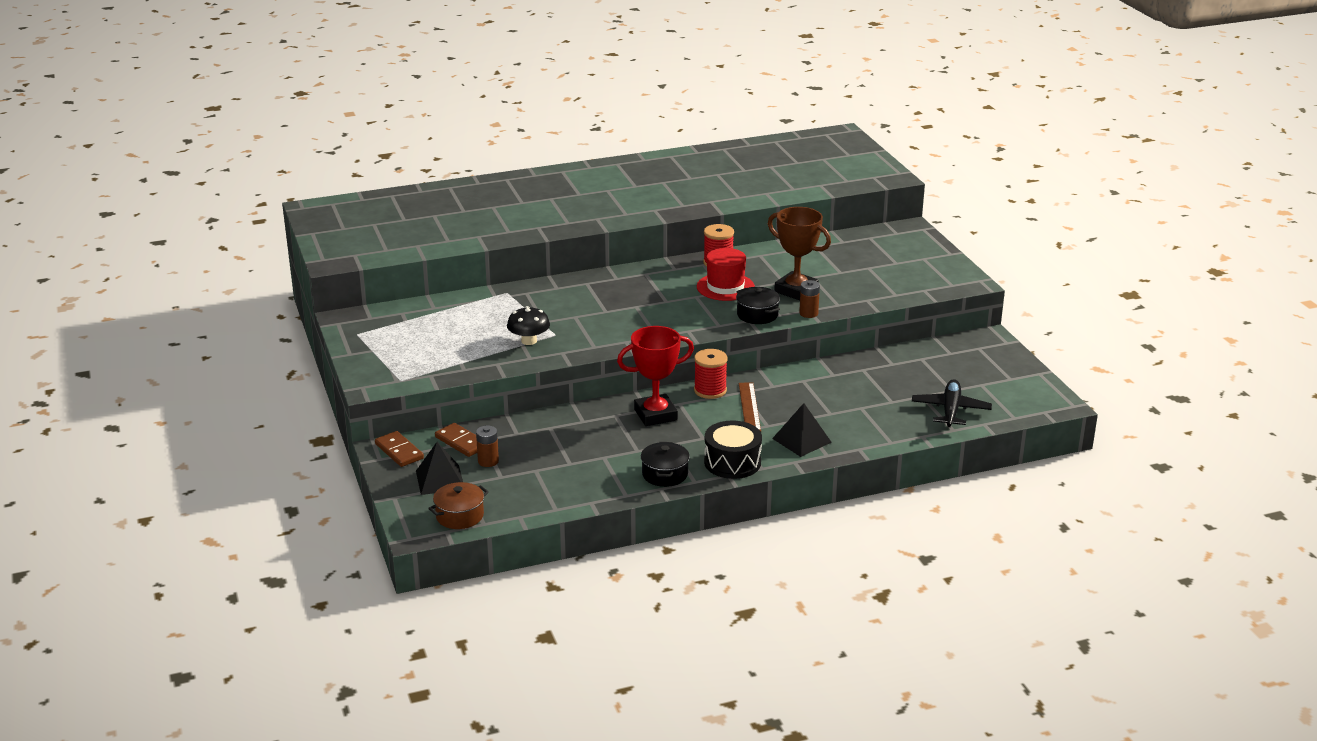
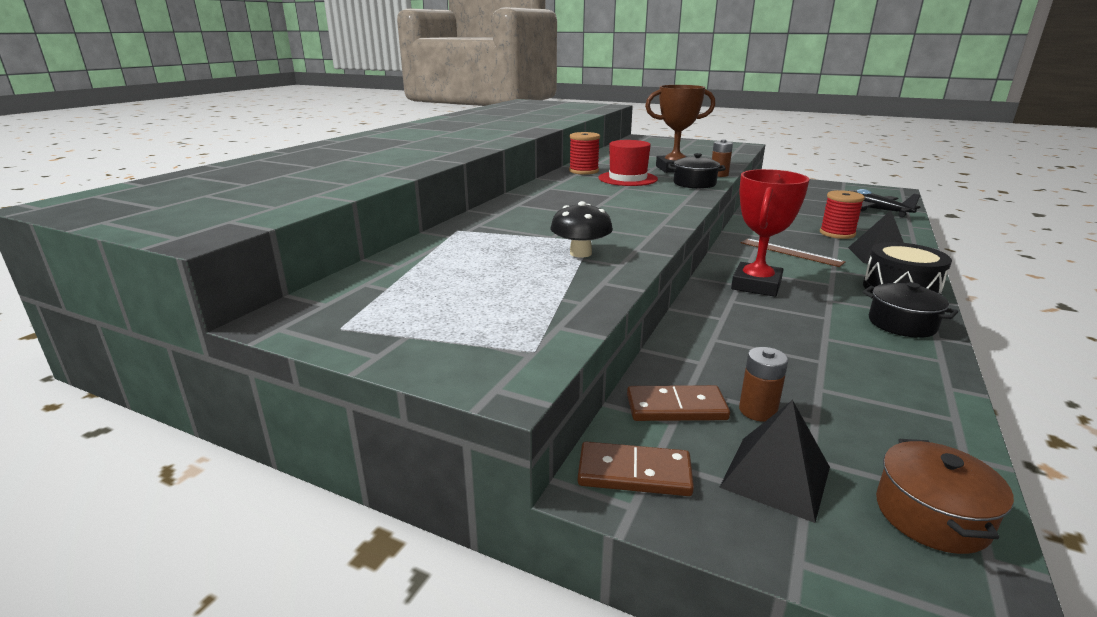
camera: 45 degrees left, 5 degrees down
red spool [694,349,728,399] -> red spool moved to [820,190,865,239]

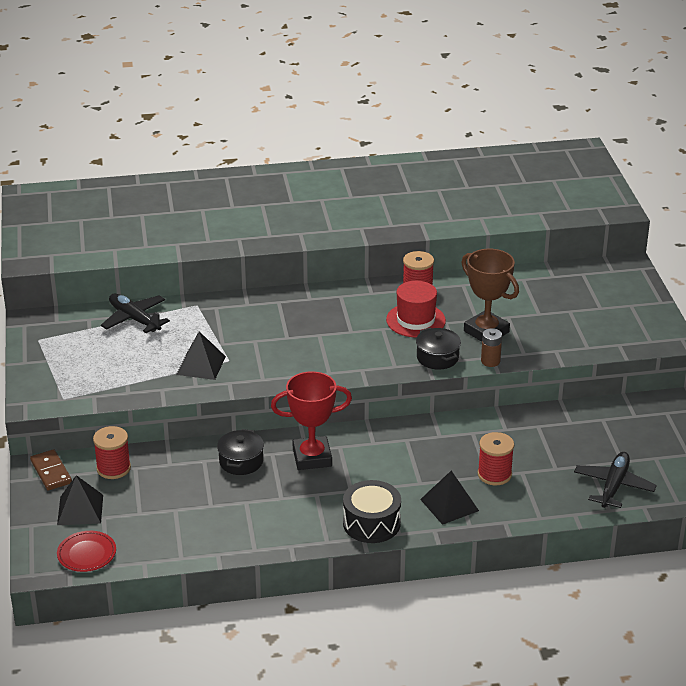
camera: 55 degrees right, 10 degrees up
black mushroom [550,201,613,257] -> black pyramid [176,331,226,380]
brown domino [627,385,730,421] -> red spool [93,426,131,479]
brown battery [739,347,788,422] -> none
brown ruler [741,239,846,267] -> none
black pot [863,282,958,338] -> black pot moved to [217,429,264,475]
brown pot [876,439,1014,554] -> red plate [57,531,116,572]
none -> black plane [101,294,170,333]

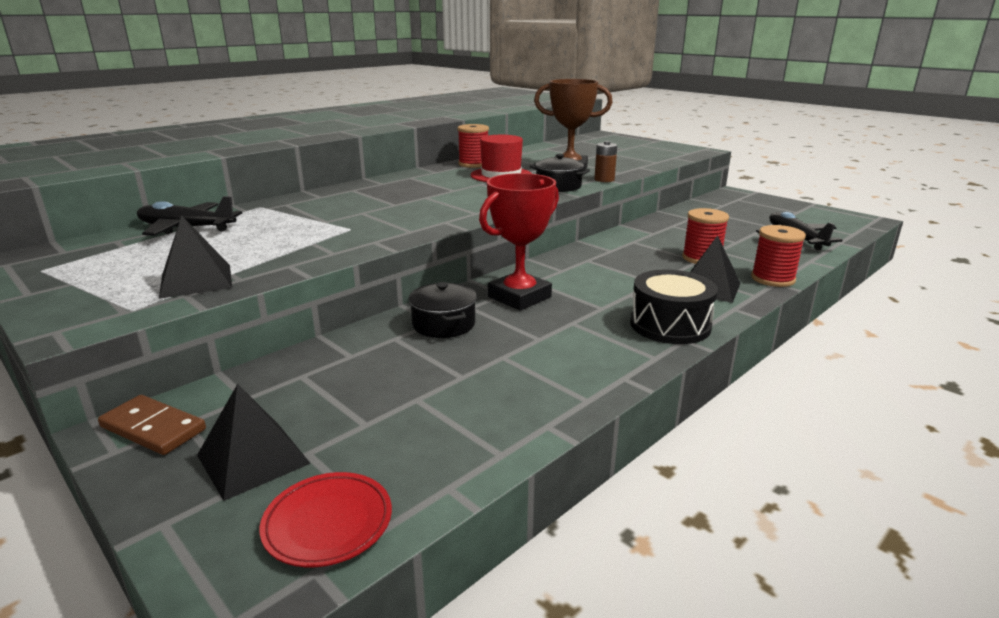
camera: 35 degrees left, 10 degrees down
red spool [93,426,131,479] -> red spool moved to [751,225,806,287]
black pyramid [176,331,226,380] -> black pyramid moved to [159,215,232,299]

